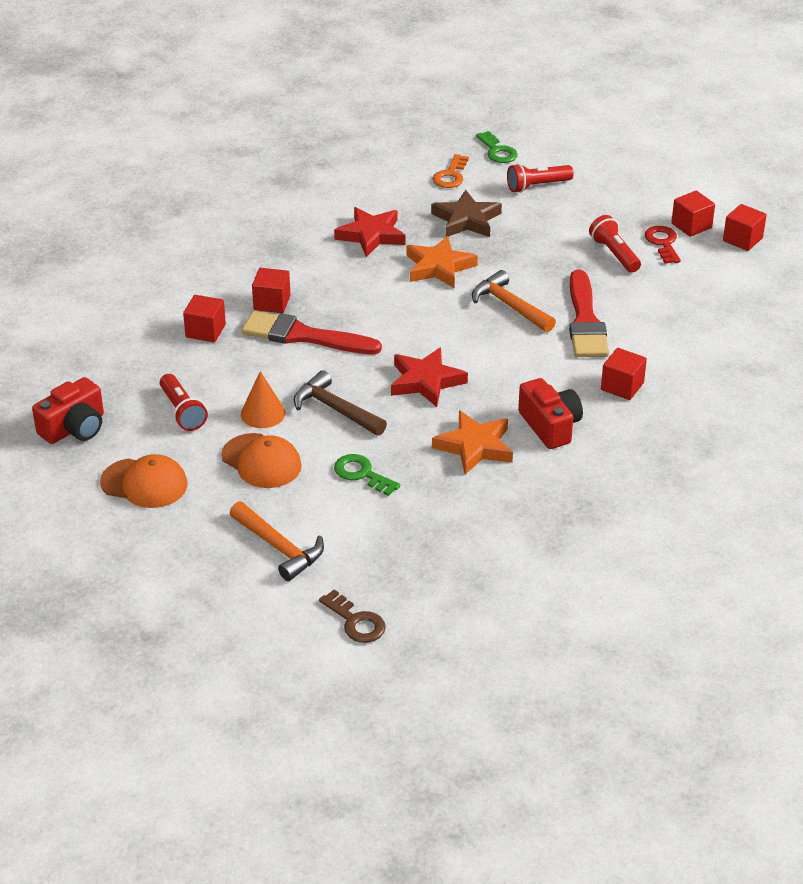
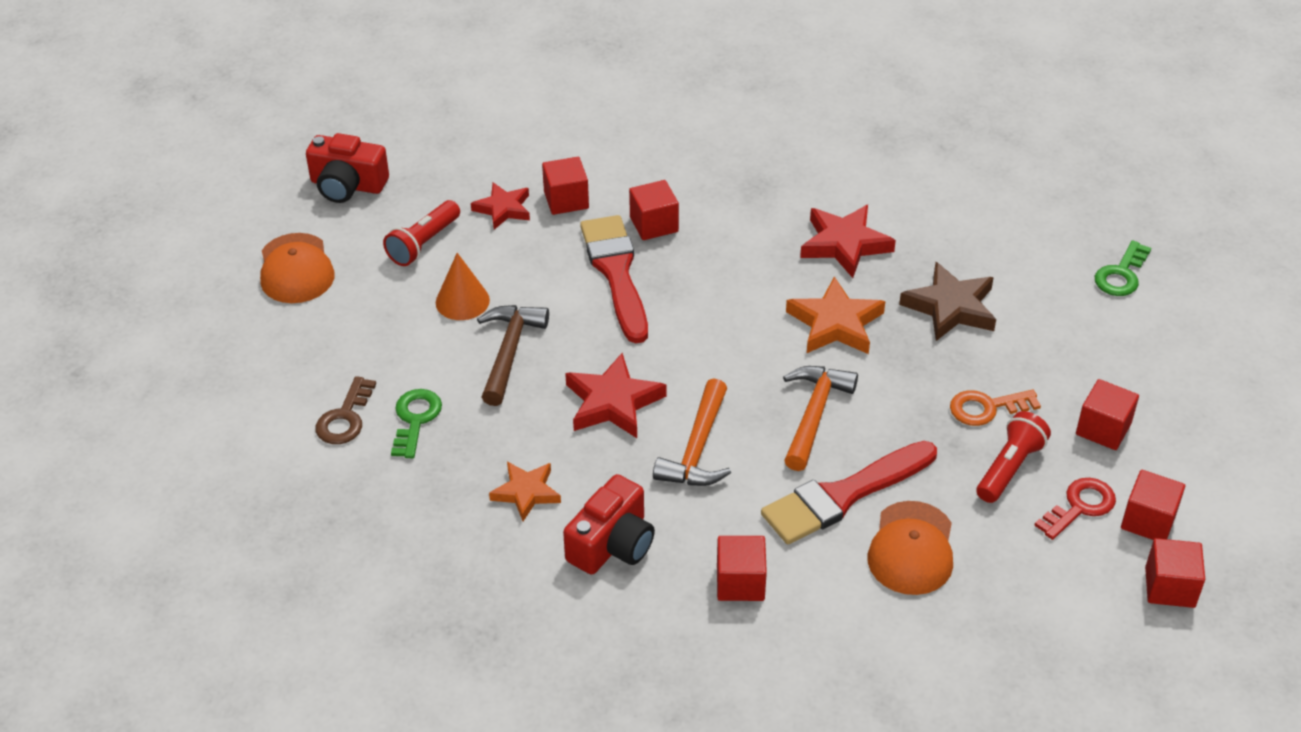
camera: 60 degrees right, 5 degrees up
orange cap [221,433,302,488] -> orange cap moved to [868,501,953,595]
orange hammer [230,501,324,581] -> orange hammer moved to [653,378,731,486]
brown key [319,589,386,643] -> brown key moved to [315,376,376,444]
orange star [432,410,513,474] -> orange star [489,462,561,521], size x0.66
orange key [433,154,469,188] -> orange key moved to [950,390,1041,426]
red flashlight [507,164,574,193] -> none
none -> red star [471,182,530,230]
none -> red cube [1076,379,1139,450]

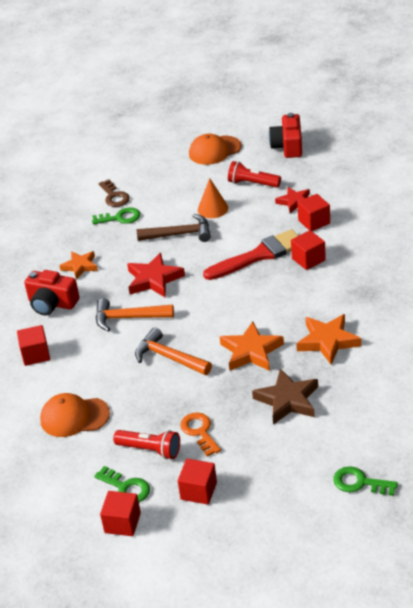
camera: 80 degrees right, 5 degrees down
brown key [315,376,376,444] -> brown key turned 120 degrees counterclockwise [98,179,130,207]
red brush [761,441,937,544] -> none
orange hammer [783,366,858,471] -> orange hammer turned 150 degrees counterclockwise [135,327,212,375]
red star [800,205,896,278] -> orange star [296,314,361,365]
red key [1034,478,1116,540] -> green key [94,466,150,502]
red cube [1145,538,1205,608] -> none

